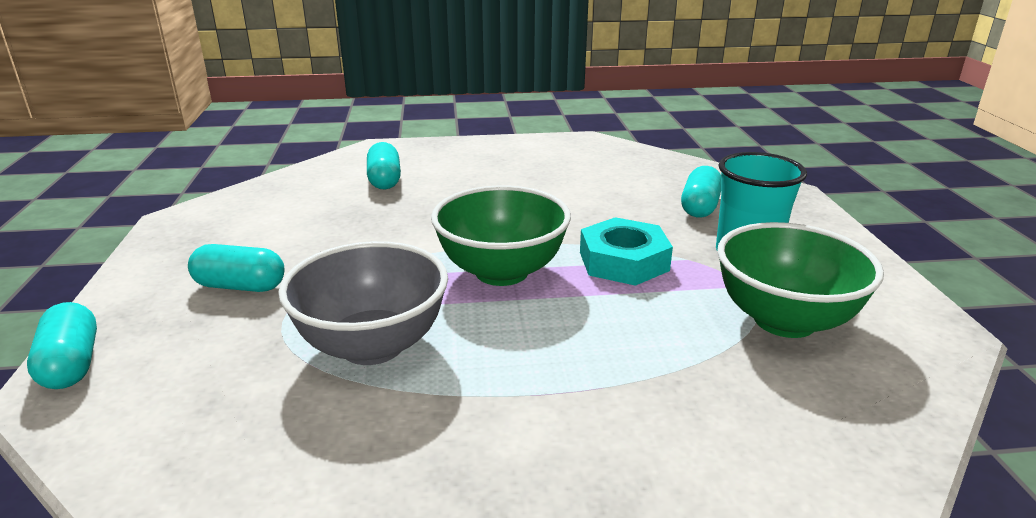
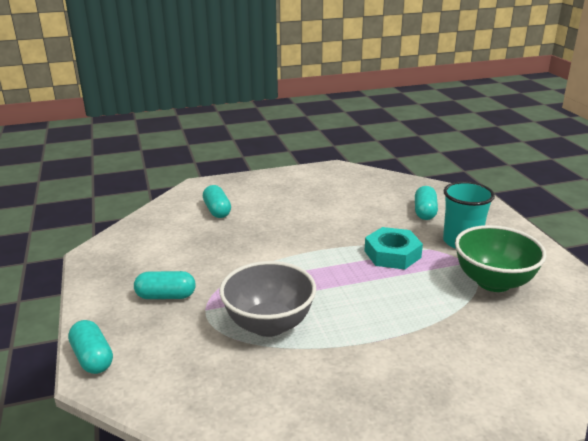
camera: 10 degrees left, 0 degrees up
green bowl [431,185,571,286] -> none

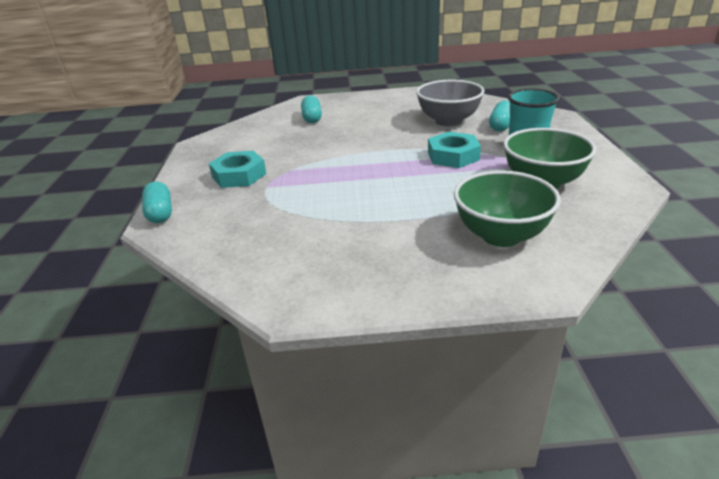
camera: 15 degrees right, 5 degrees up
turquoise capsule [134,271,196,299] -> turquoise nut [209,151,266,188]
grey bowl [219,261,316,337] -> grey bowl moved to [416,80,485,127]
none -> green bowl [454,171,561,247]

